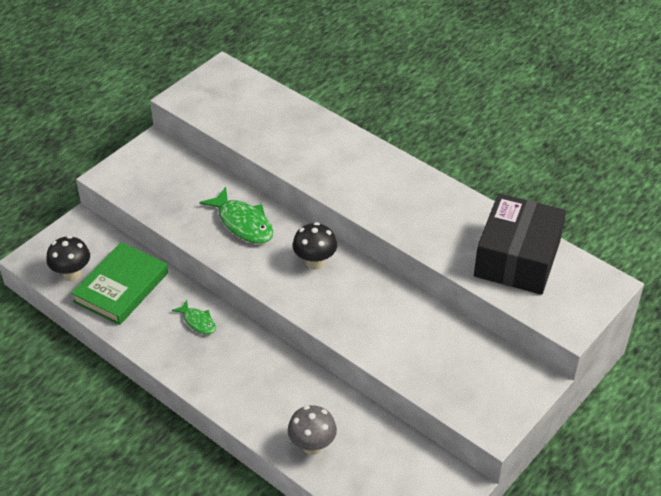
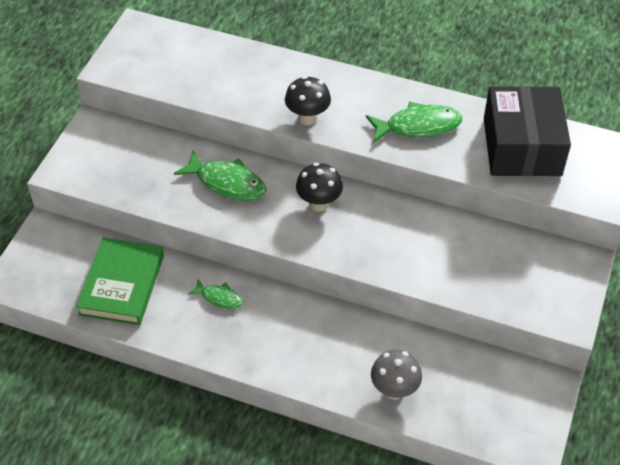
camera: 20 degrees left, 5 degrees up
black mushroom [46,236,90,281] -> black mushroom moved to [285,76,331,125]
none -> green fish [366,102,462,143]

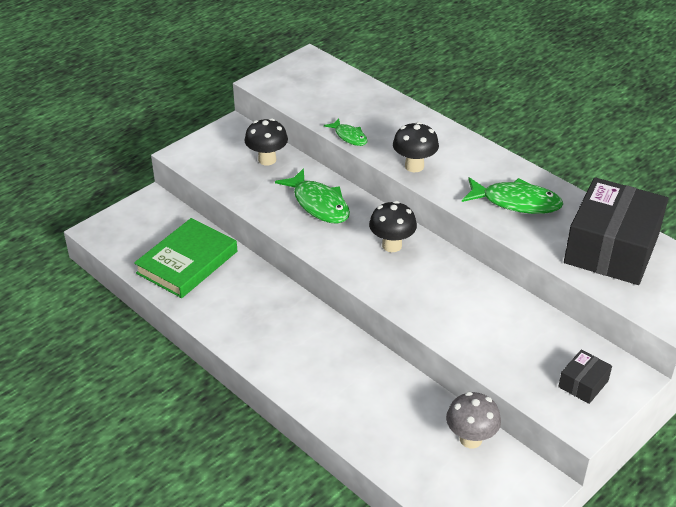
camera: 25 degrees right, 10 degrees down
green fish [188,279,243,309] -> green fish moved to [324,118,367,146]
grey mushroom [371,350,422,400] -> grey mushroom moved to [446,392,501,448]
none -> black mushroom [244,118,288,166]
none -> black box [558,350,612,404]

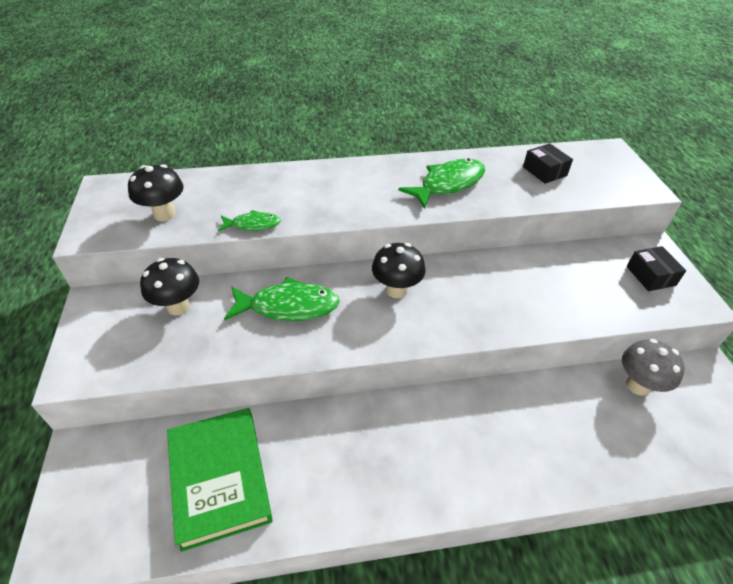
camera: 55 degrees left, 5 degrees up
black mushroom [393,122,439,172] -> black mushroom moved to [128,164,184,221]
black box [564,177,668,285] -> black box [523,143,573,184], size x0.43

